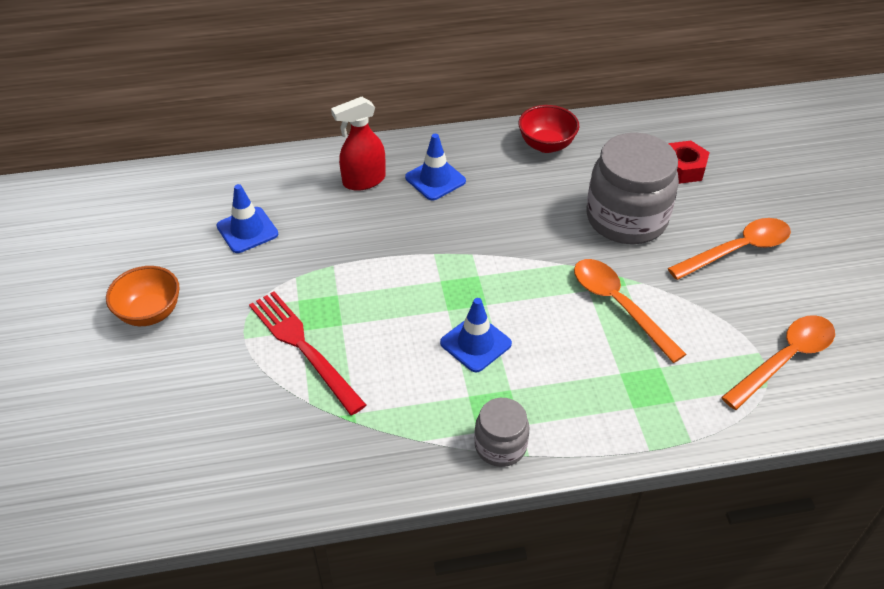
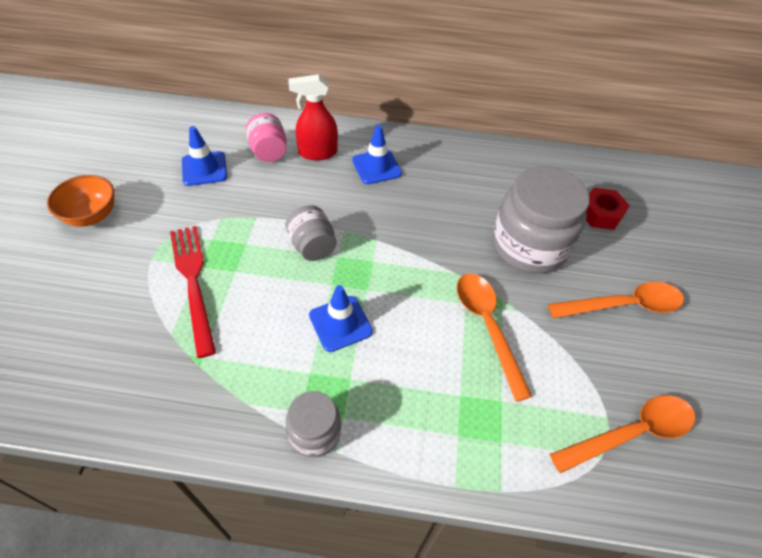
camera: 15 degrees right, 5 degrees up
red bowl [518,105,579,153] -> none
none -> pink jar [246,113,286,162]
none -> grey jar [285,205,336,261]

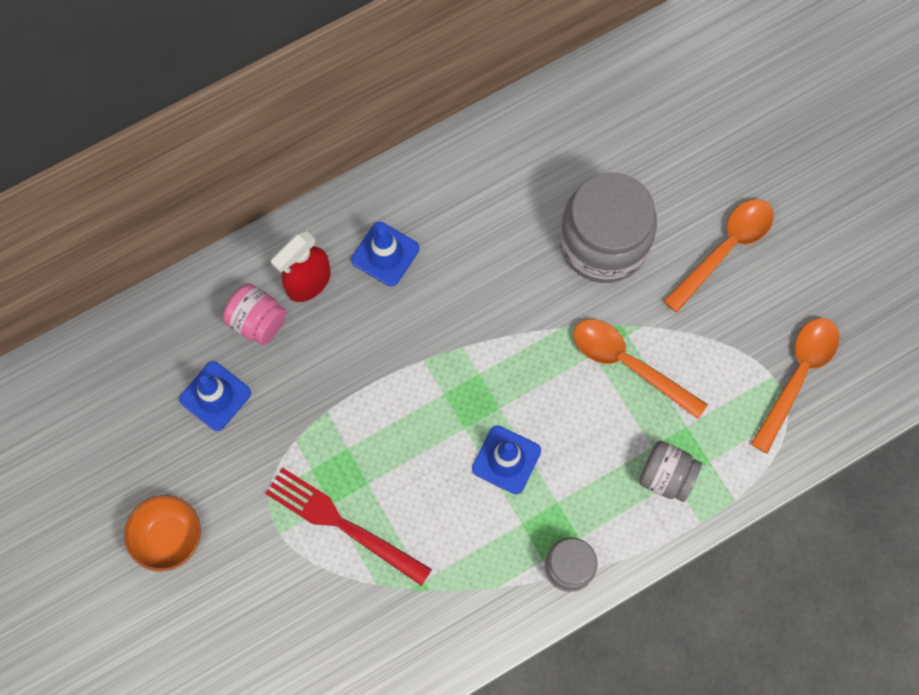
camera: 35 degrees left, 20 degrees up
grey jar [285,205,336,261] -> grey jar moved to [639,441,702,502]
red nut [586,188,630,230] -> none

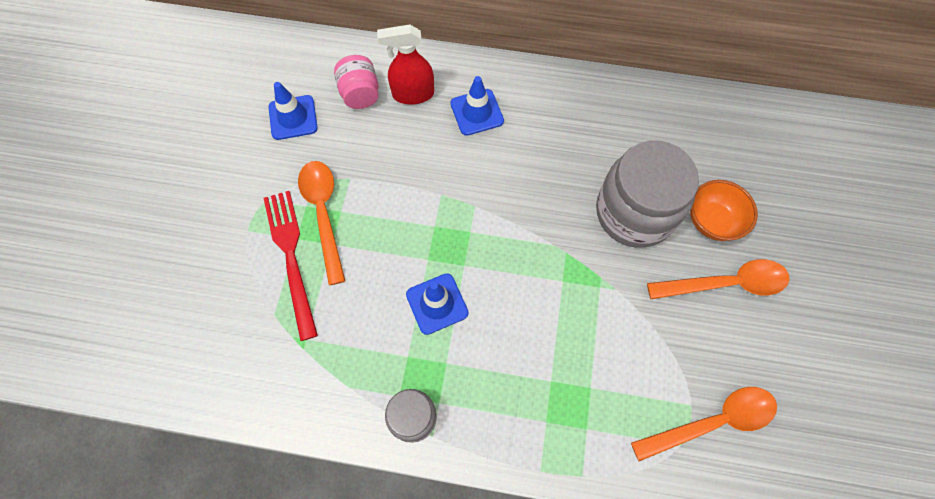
camera: 40 degrees right, 5 degrees down
orange bowl [124,495,201,571] -> orange bowl moved to [690,180,758,241]
orange spoon [573,319,708,419] -> orange spoon moved to [298,161,345,285]
grey jar [639,441,702,502] -> none

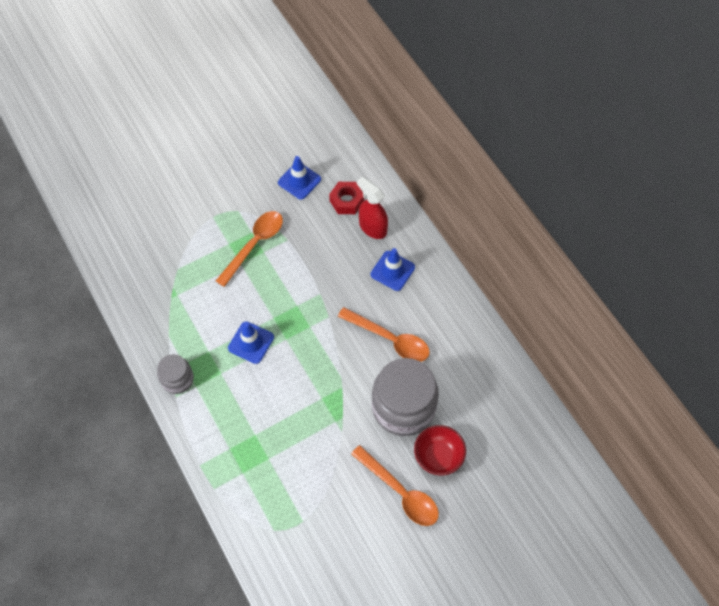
camera: 50 degrees right, 5 degrees down
red fork [264,191,318,341] -> none
pink jar [334,55,379,109] -> red nut [329,182,364,214]
orange spoon [631,387,777,461] -> orange spoon moved to [338,307,430,362]
orange bowl [690,180,758,241] -> red bowl [414,425,466,476]

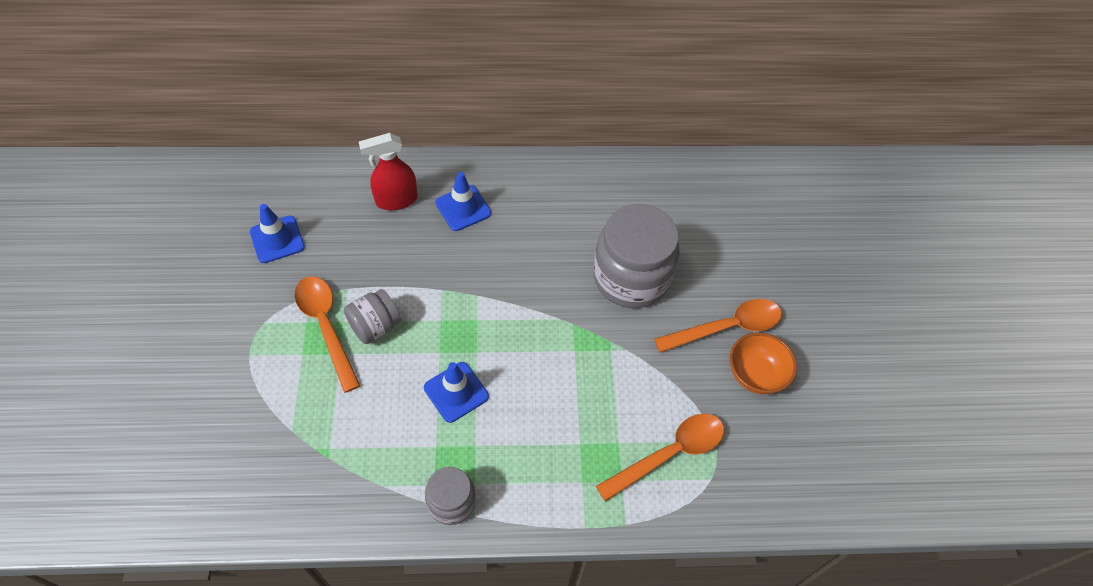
camera: 65 degrees left, 5 degrees down
red nut [329,182,364,214] -> none
orange spoon [338,307,430,362] -> orange spoon moved to [596,414,724,502]
red bowl [414,425,466,476] -> none
none -> grey jar [344,289,401,344]
none -> orange bowl [730,332,797,394]

